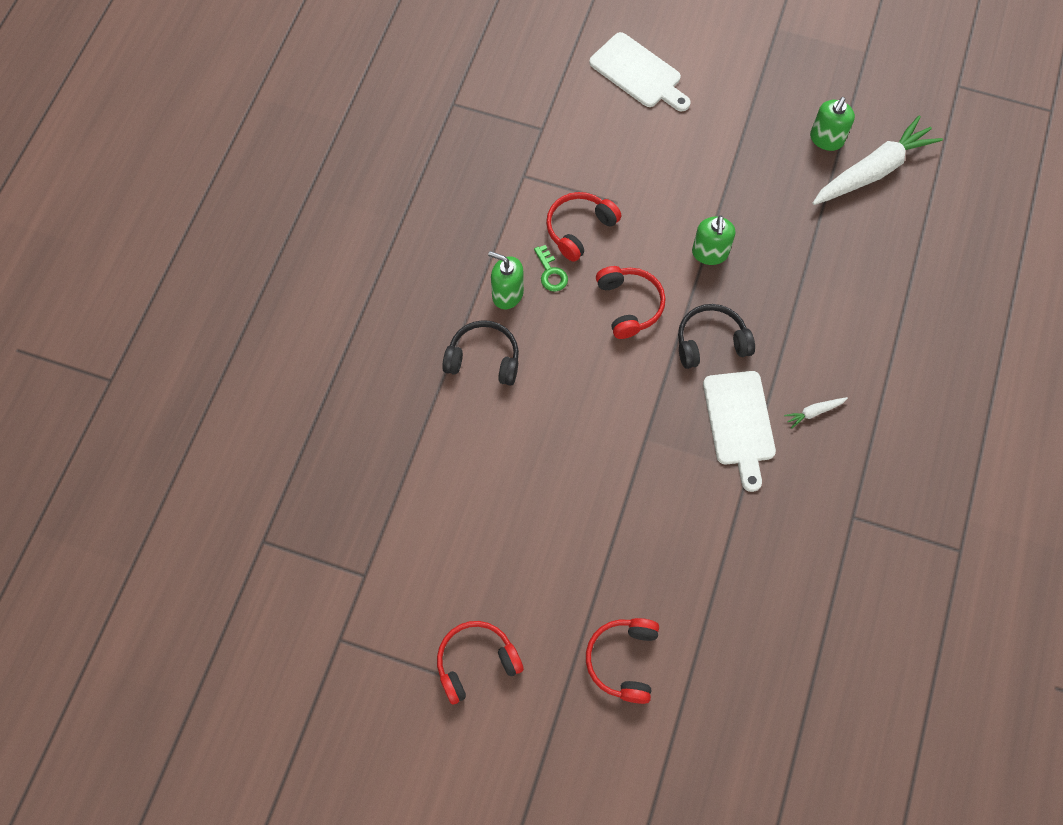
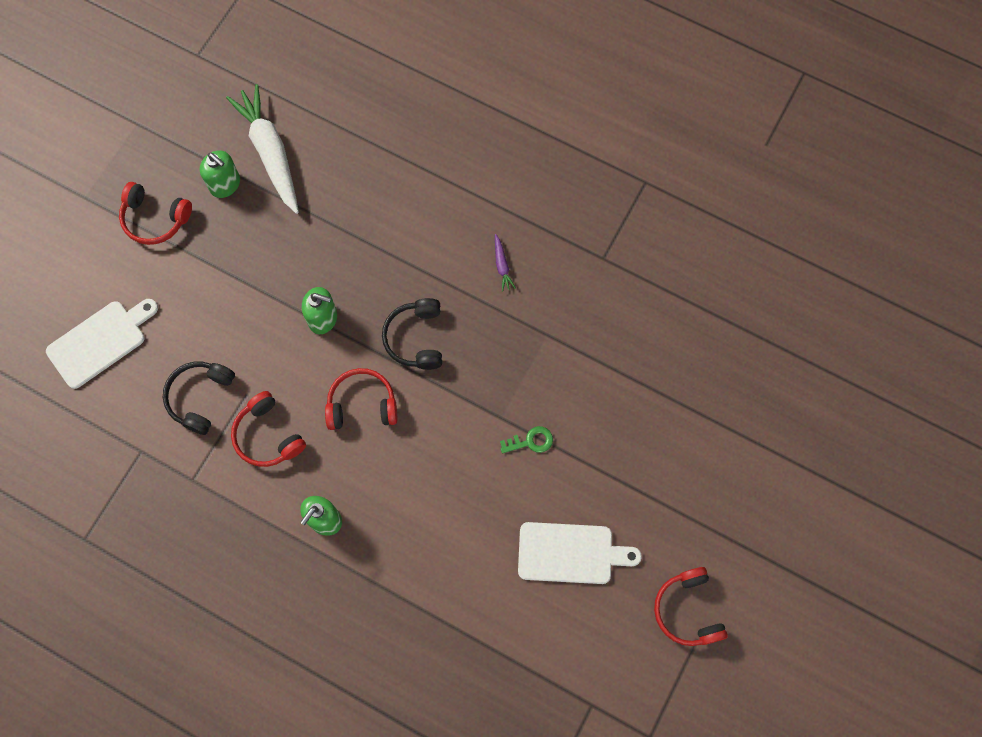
camera: 80 degrees left, 5 degrees up
black headphones [442,320,519,386] -> black headphones moved to [163,362,235,435]
green key [534,245,568,291] -> green key moved to [500,426,553,453]
red headphones [586,618,659,704] -> red headphones moved to [119,182,192,245]
white cutting board [703,371,776,492] -> white cutting board moved to [518,522,642,584]
white carrot [784,397,848,429] -> purple carrot [495,234,516,292]

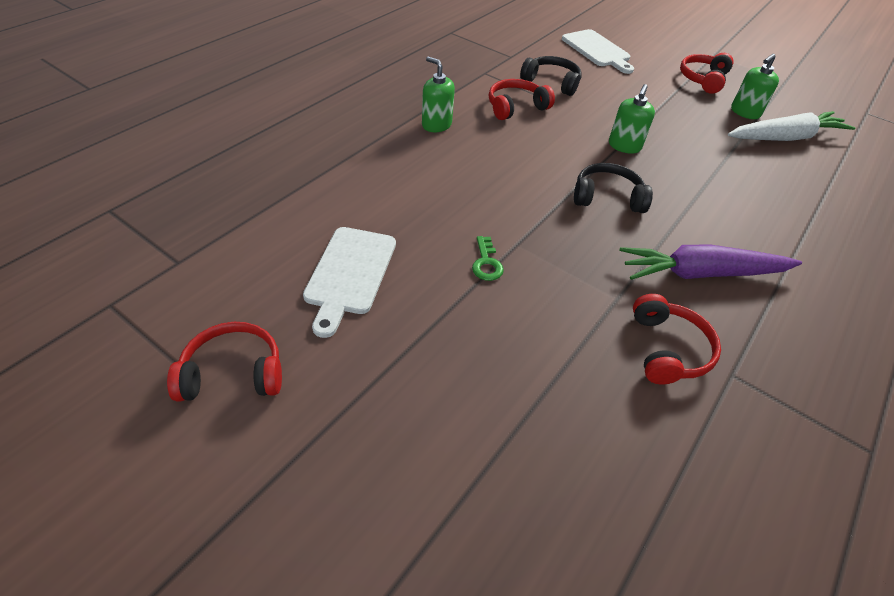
camera: 95 degrees right, 25 degrees down
red headphones [325,368,397,430] -> red headphones moved to [633,294,721,384]
purple carrot [495,234,516,292] -> purple carrot [619,245,802,280], size x2.48

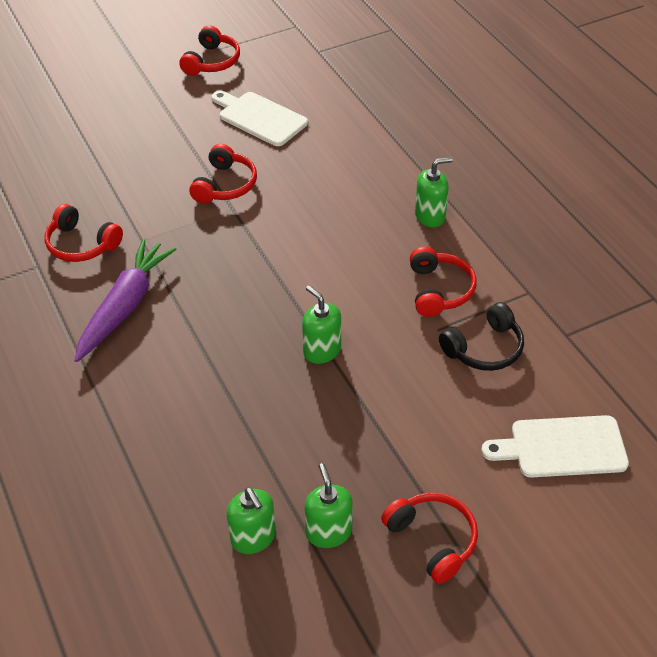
camera: 120 degrees right, 0 degrees up
green key [472,236,504,281] -> red headphones [189,144,257,204]
black headphones [574,163,653,213] -> none
white carrot [728,111,855,141] -> green soap dispenser [227,487,276,554]

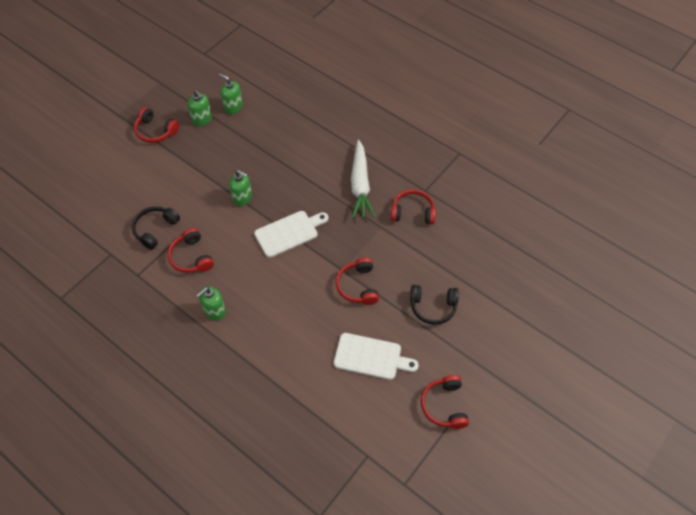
camera: 155 degrees right, 10 degrees up
purple carrot [74,239,176,362] -> white carrot [351,140,375,219]
white cutting board [481,415,629,478] -> white cutting board moved to [254,211,328,258]
none -> black headphones [410,285,459,325]

